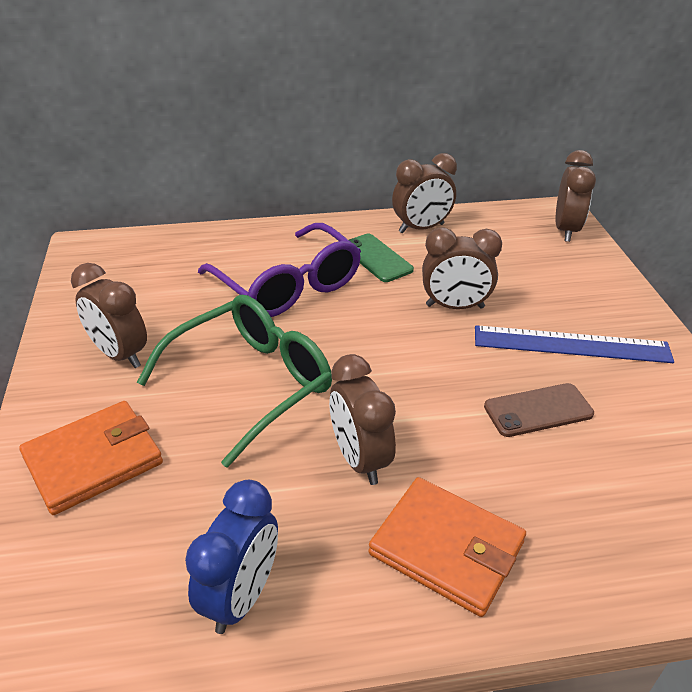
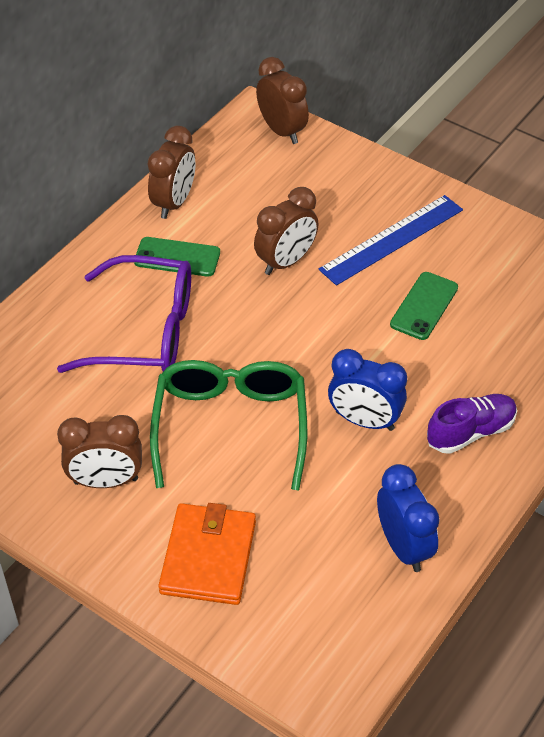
camera: 45 degrees left, 10 degrees up
brown clock [329,354,396,485] -> blue clock [328,349,407,431]
orange wallet [368,477,526,617] -> purple shoe [427,394,517,454]
brown phone [484,383,594,437] -> green phone [390,272,458,340]

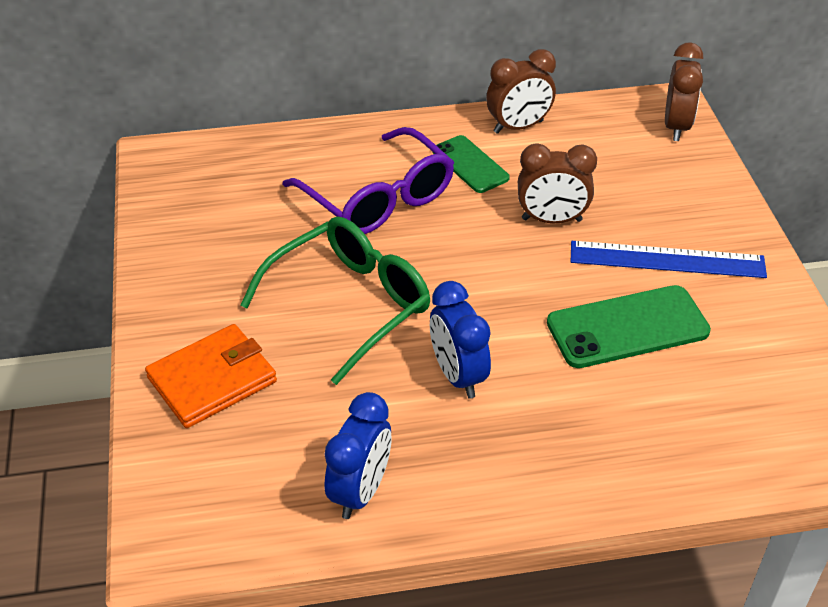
camera: 45 degrees right, 5 degrees down
brown clock [57,415,142,488] -> none
green phone [390,272,458,340] -> green phone [547,285,711,368], size x1.56
purple shoe [427,394,517,454] -> none

